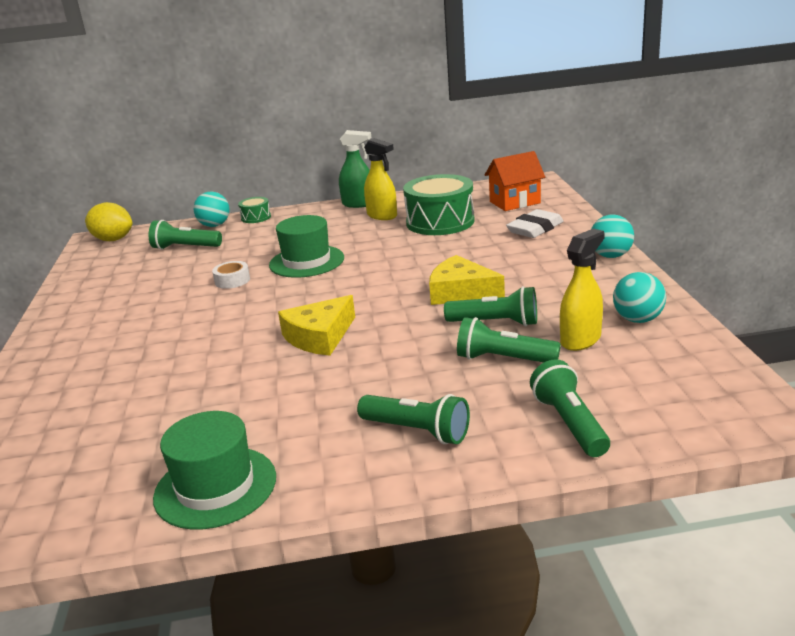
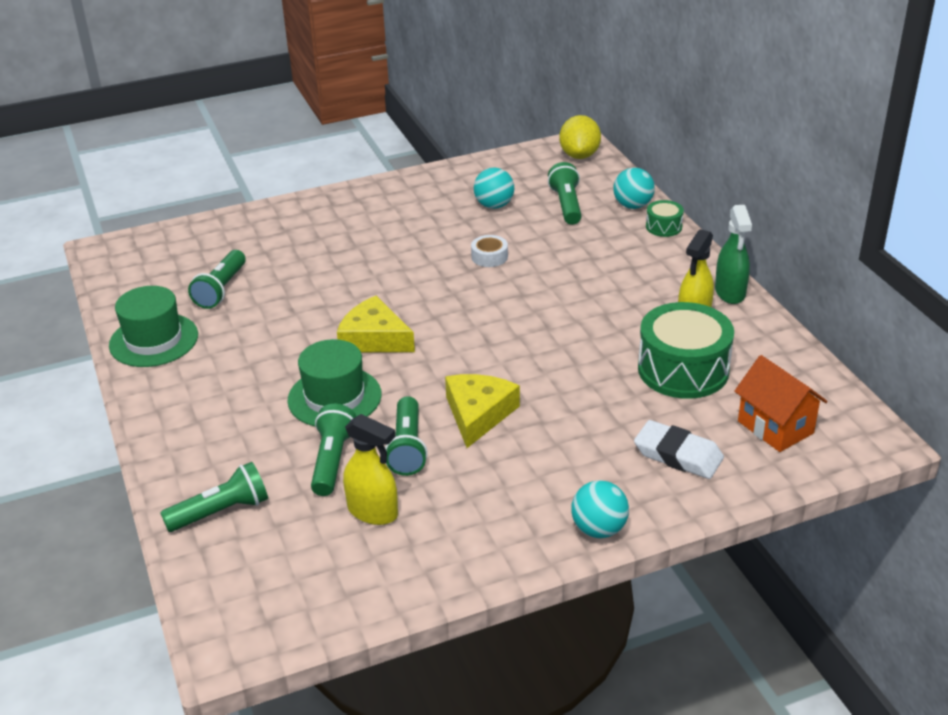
camera: 75 degrees right, 10 degrees up
green hat [269,215,344,278] -> green hat moved to [288,339,382,427]
green flashlight [357,394,470,444] -> green flashlight moved to [188,250,246,309]
turquoise ball [613,272,666,323] -> turquoise ball moved to [474,167,514,209]

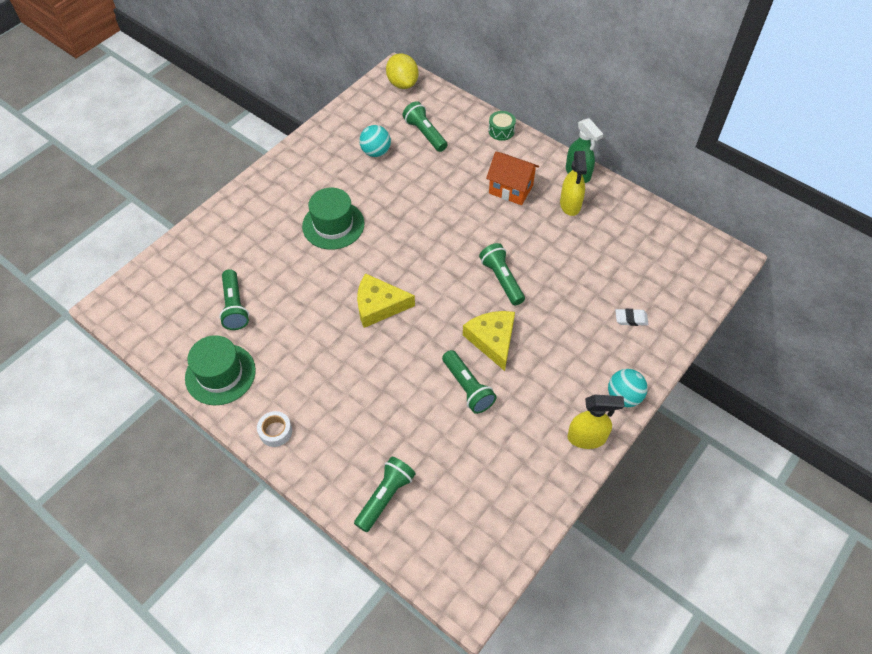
camera: 30 degrees left, 20 degrees up
green hat [288,339,382,427] -> green hat moved to [302,188,365,249]
green flashlight [311,404,356,496] -> green flashlight moved to [479,243,525,306]
yellow spray bottle [343,414,398,525] -> yellow spray bottle moved to [568,395,624,449]
white tape [471,235,508,267] -> white tape moved to [257,411,292,447]
turquoise ball [613,167,655,209] -> none
white eraser [634,420,724,479] -> white eraser [615,309,649,326], size x0.59
green drum [638,302,734,399] -> none
orange house [734,355,827,452] -> orange house moved to [486,152,539,205]

